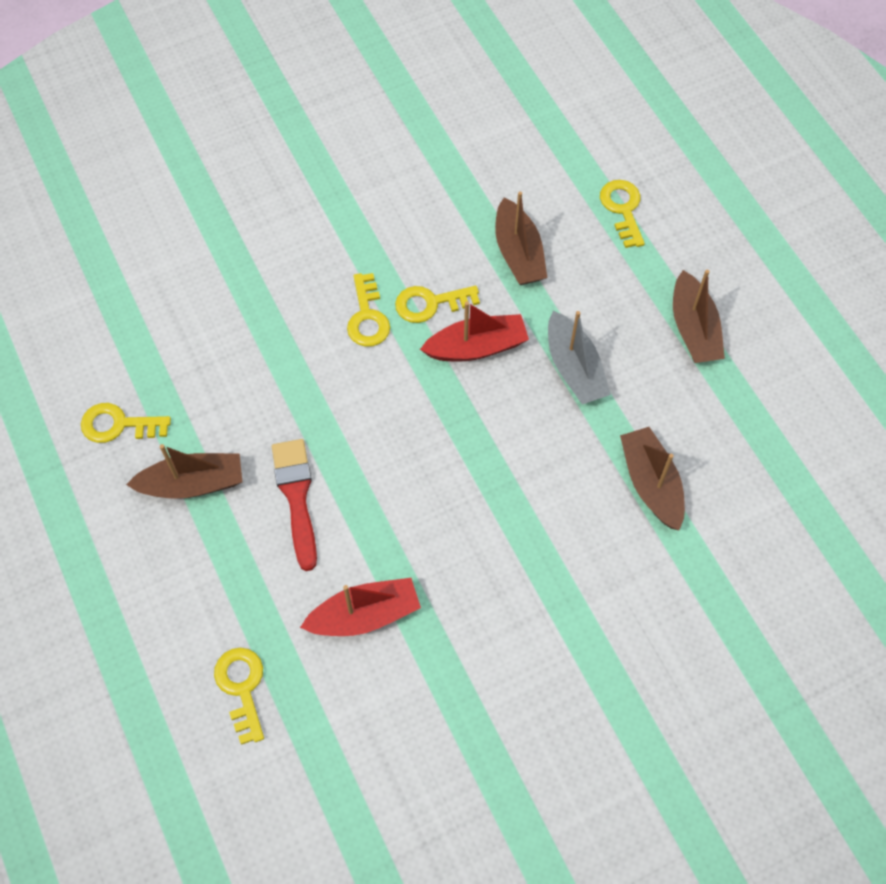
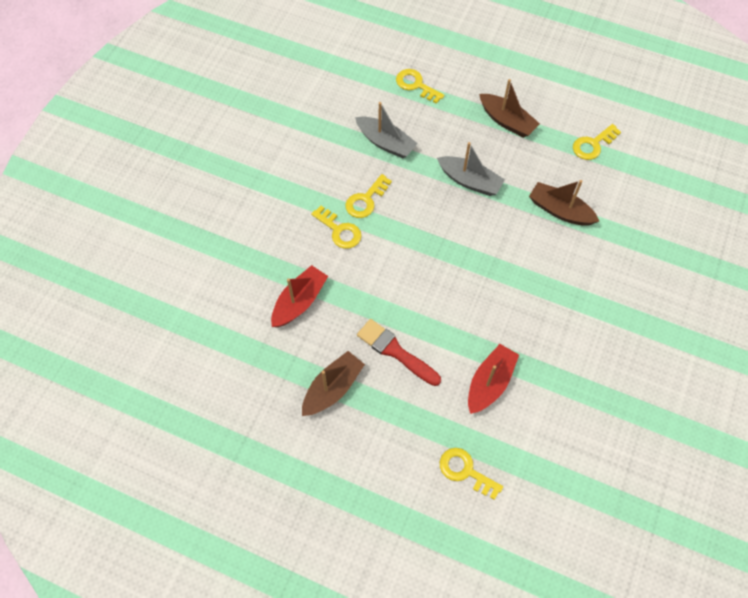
camera: 40 degrees left, 0 degrees up
yellow key [81,403,171,443] -> yellow key moved to [573,124,621,160]
red boat [420,301,529,362] -> red boat moved to [271,265,328,327]
brown boat [495,191,547,285] -> grey boat [355,102,418,158]

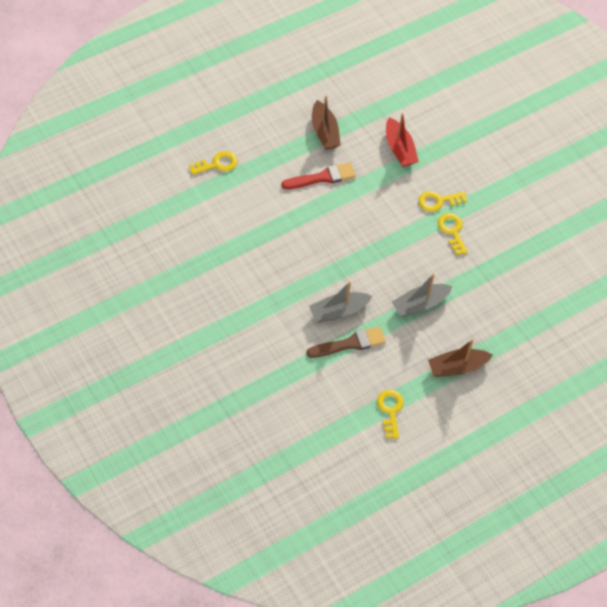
camera: 120 degrees right, 5 degrees down
grey boat [355,102,418,158] -> grey boat moved to [309,281,372,322]
yellow key [396,69,444,104] -> none
red boat [468,344,519,414] -> none
brown boat [529,180,599,226] -> brown brush [307,326,386,358]

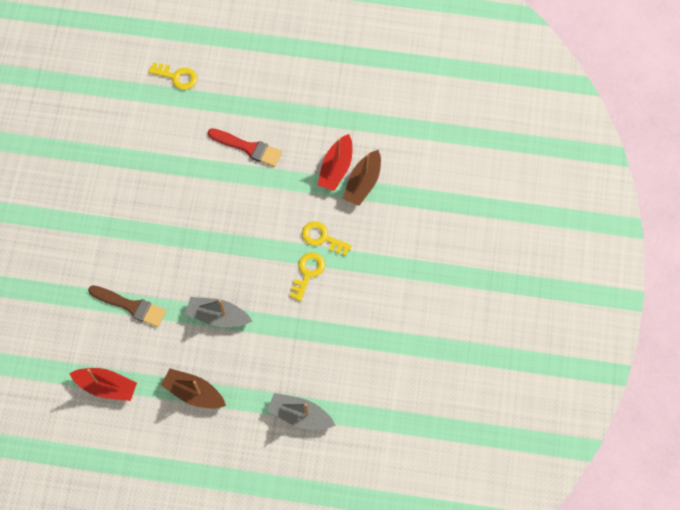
camera: 45 degrees right, 10 degrees up
grey boat [309,281,372,322] -> grey boat moved to [267,393,336,430]
brown boat [312,96,341,150] -> brown boat moved to [343,150,381,206]
yellow key [377,390,404,439] -> red boat [69,368,137,401]

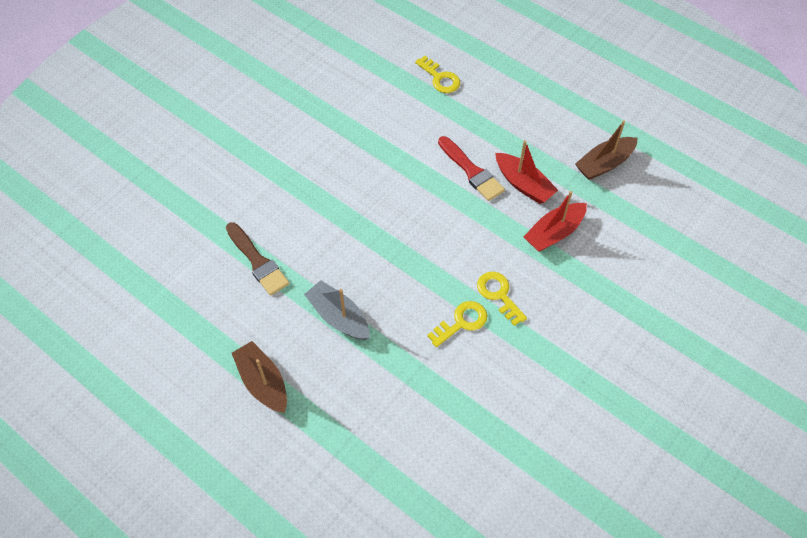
camera: 30 degrees right, 10 degrees down
red boat [69,368,137,401] -> red boat moved to [495,140,558,204]
grey boat [267,393,336,430] -> none
brown boat [343,150,381,206] -> brown boat moved to [575,120,638,180]

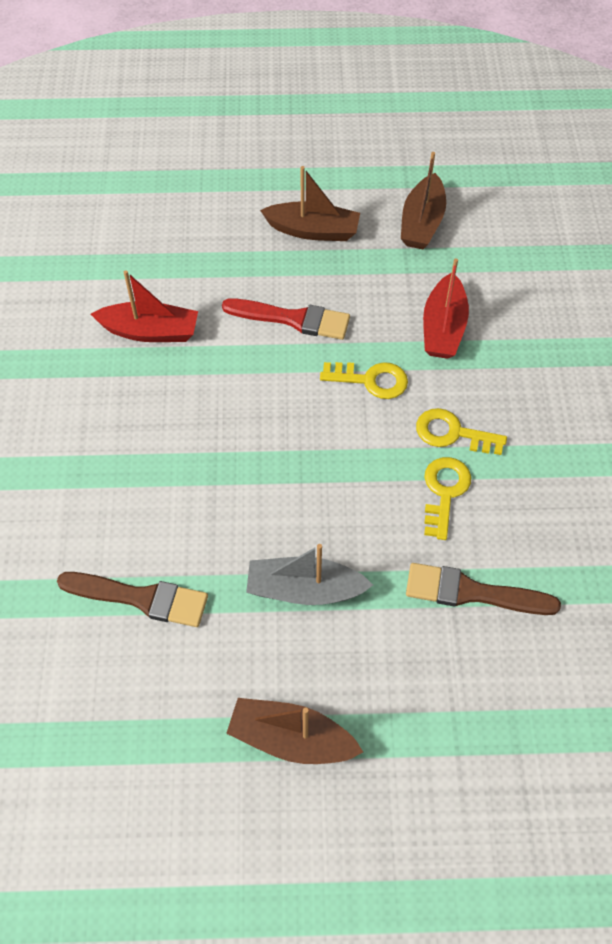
camera: 40 degrees left, 0 degrees up
yellow key [415,56,460,93] -> yellow key moved to [320,362,408,399]
red boat [495,140,558,204] -> red boat moved to [91,270,198,342]
none -> brown boat [260,166,360,241]
none -> brown brush [406,563,561,615]

